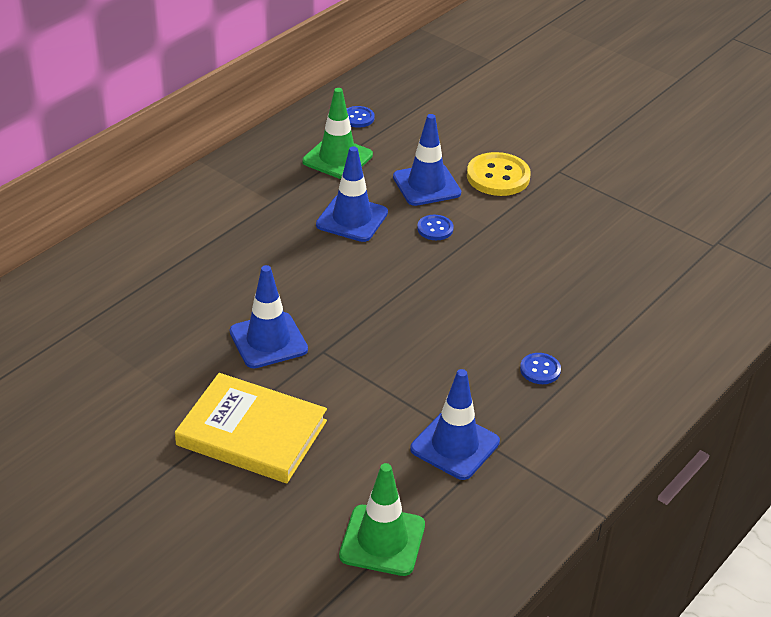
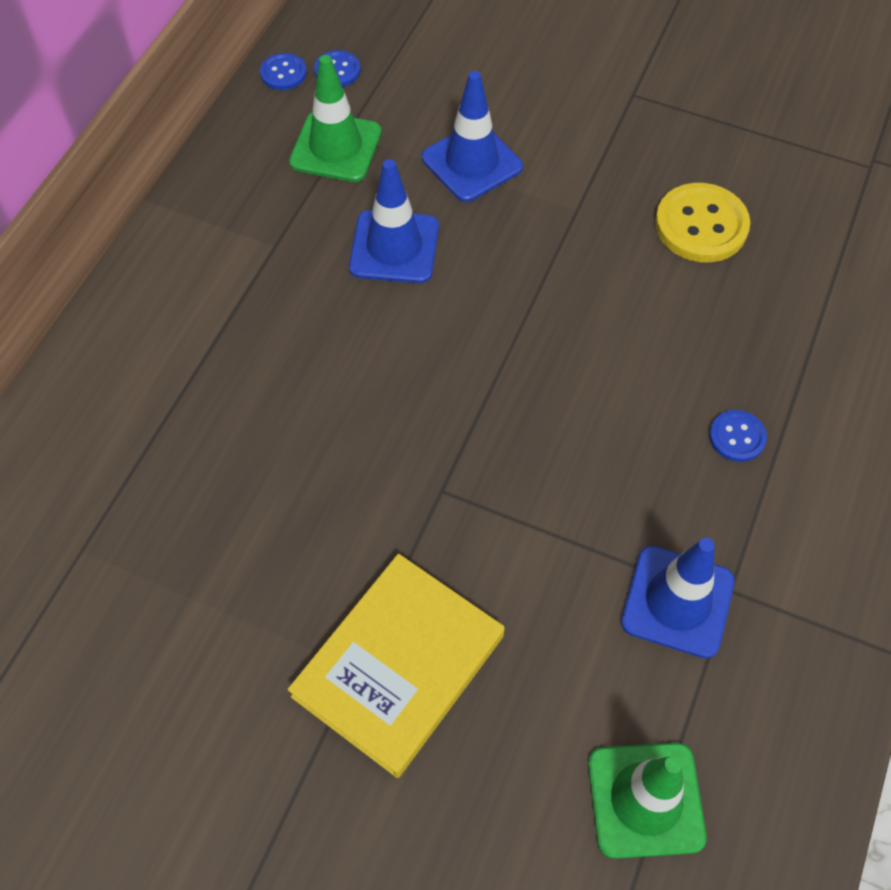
camera: 15 degrees left, 20 degrees up
yellow book [175,373,327,483] -> yellow book turned 60 degrees counterclockwise [288,554,505,778]
blue traffic cone [230,265,308,368] -> none
blue button [417,215,454,240] -> blue button moved to [260,53,307,90]
yellow button [467,152,531,196] -> yellow button moved to [655,183,750,262]

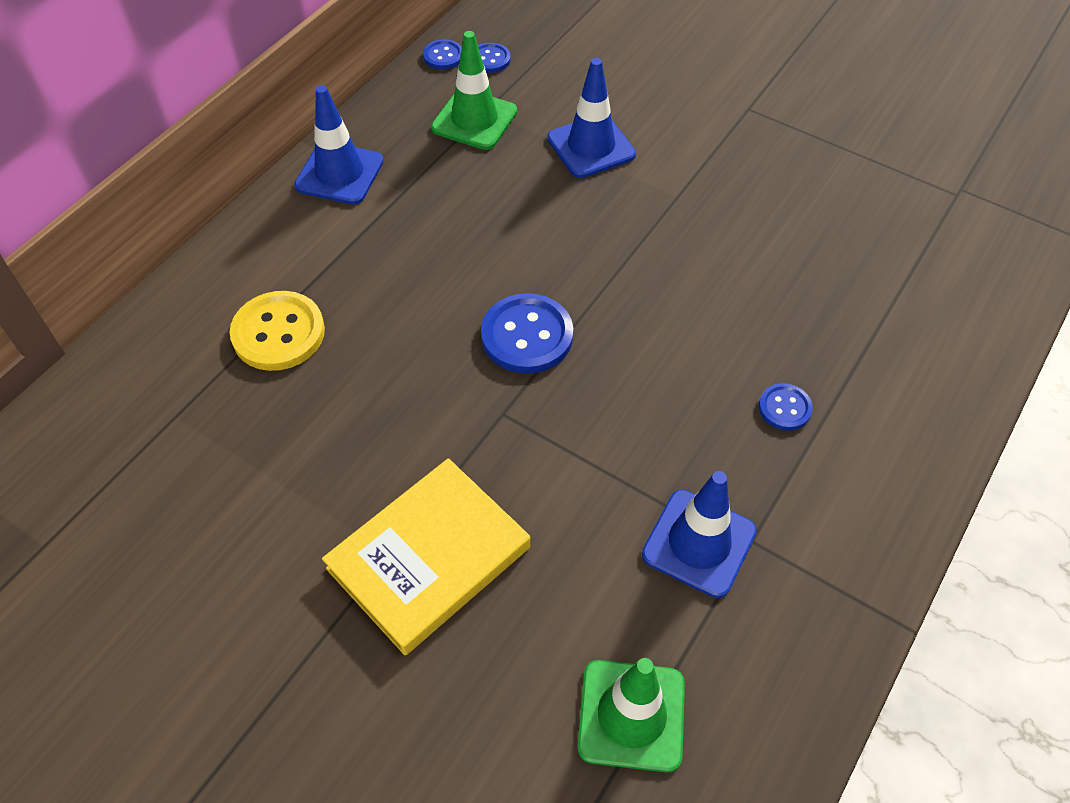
camera: 10 degrees right, 5 degrees down
blue traffic cone [349,159,439,283] -> blue traffic cone moved to [294,85,384,205]
yellow button [655,183,750,262] -> yellow button moved to [230,291,325,371]
none -> blue button [481,293,573,374]

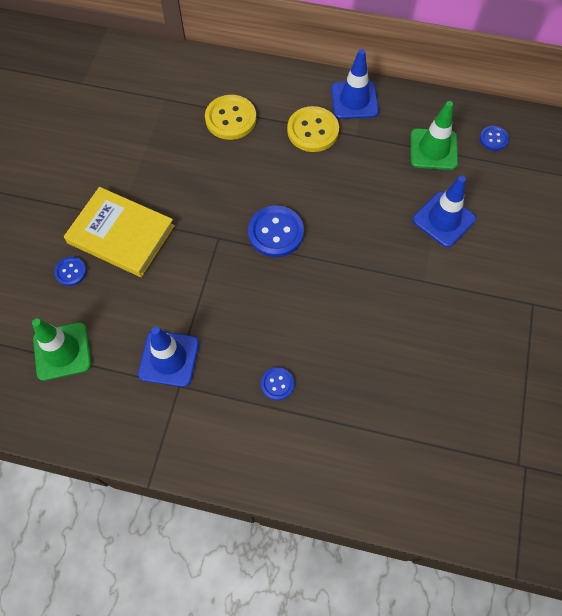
camera: 70 degrees right, 10 degrees up
blue button [423,39,462,70] -> blue button moved to [54,257,87,286]
none -> yellow button [287,106,339,152]

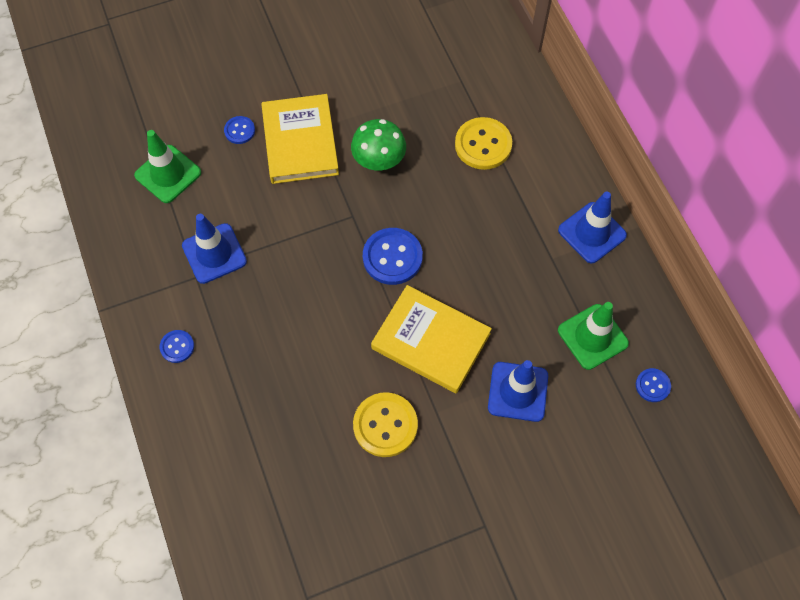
camera: 55 degrees right, 0 degrees up
blue button [261,367,294,401] -> blue button moved to [160,330,194,363]
yellow button [287,106,339,152] -> yellow button moved to [353,392,418,457]
none -> green mushroom [351,119,406,170]
none -> yellow book [371,285,492,394]

